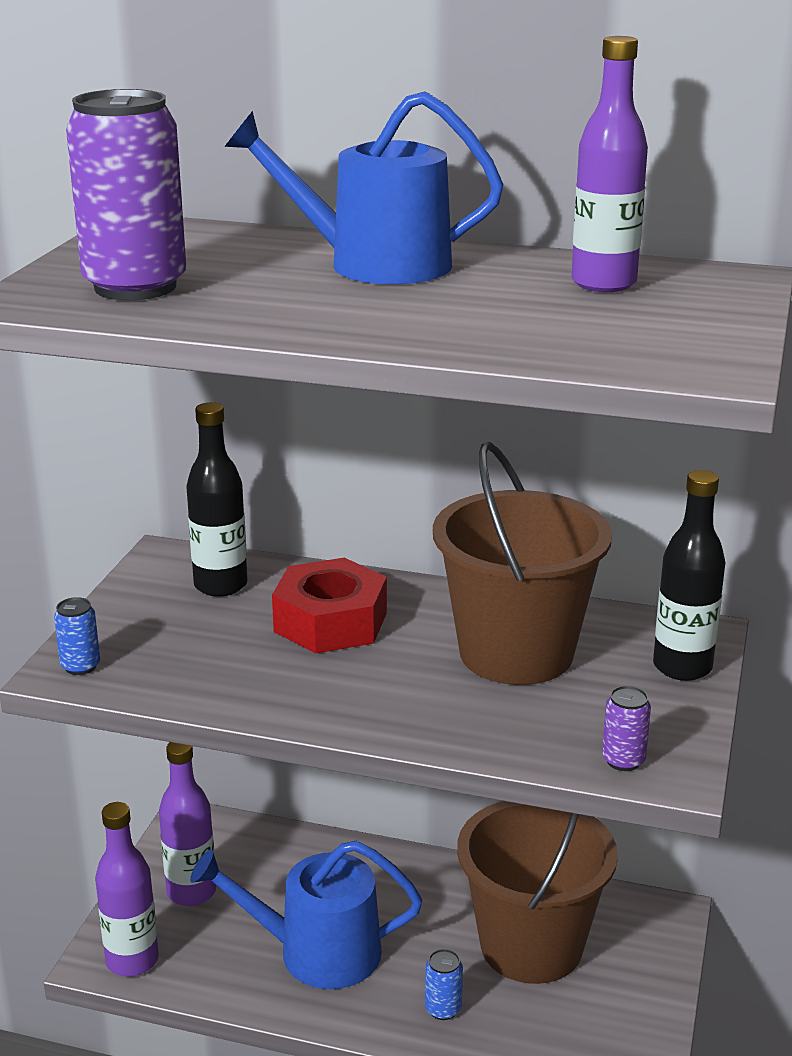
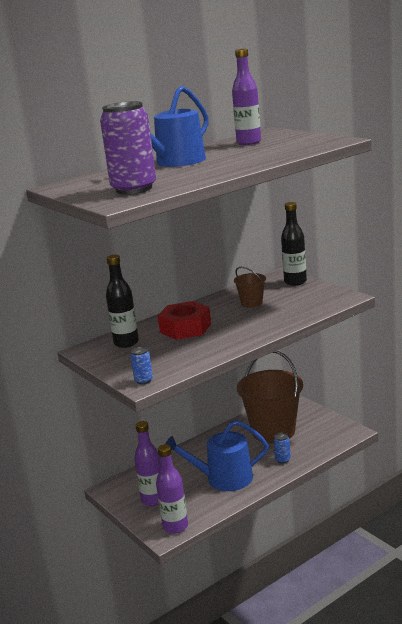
camera: 50 degrees left, 5 degrees down
blue watering can [190,841,422,989] -> blue watering can turned 45 degrees clockwise [166,420,268,491]
brown bucket [433,442,612,685] -> brown bucket [234,267,266,308], size x0.46
purple can [602,686,651,771] -> none

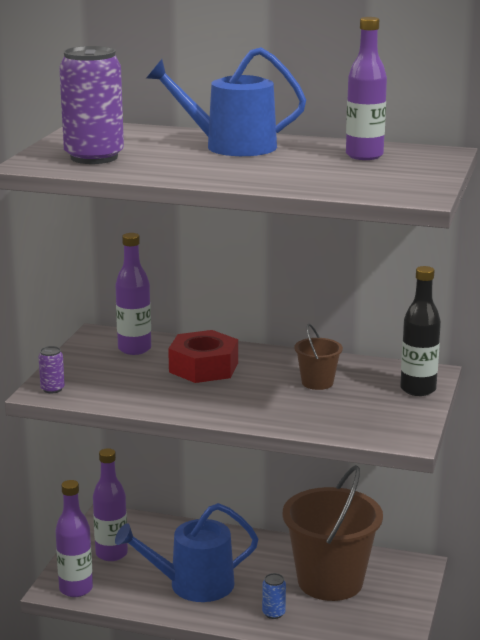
camera: 50 degrees right, 0 degrees up
black bottle [106,255,139,348] -> purple bottle [115,233,151,355]
blue can [131,347,153,384] -> purple can [38,346,65,393]
blue watering can [166,420,268,491] -> blue watering can turned 60 degrees counterclockwise [115,503,258,602]

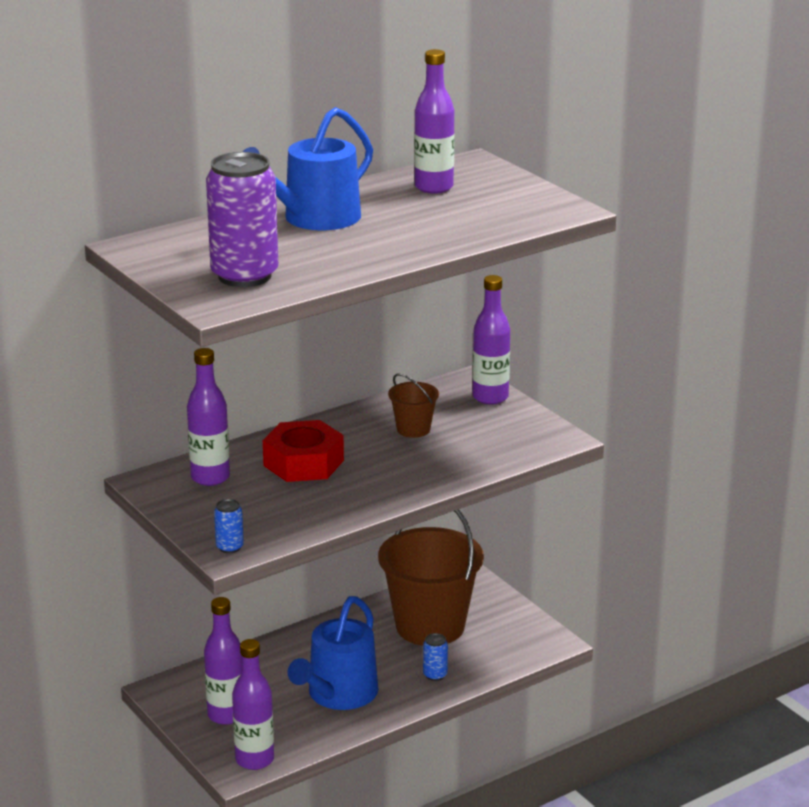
camera: 50 degrees left, 5 degrees up
purple can [38,346,65,393] -> blue can [214,499,244,553]
black bottle [400,266,441,396] -> purple bottle [472,275,510,405]

